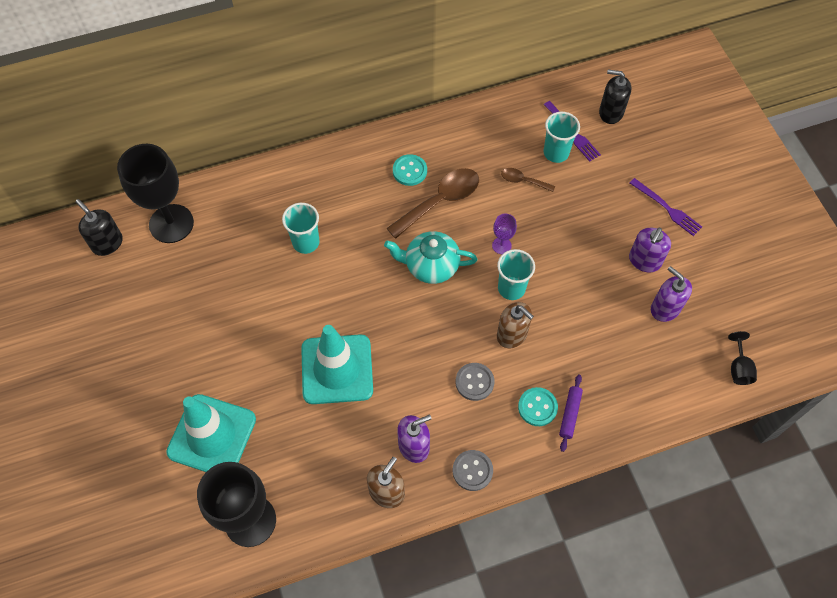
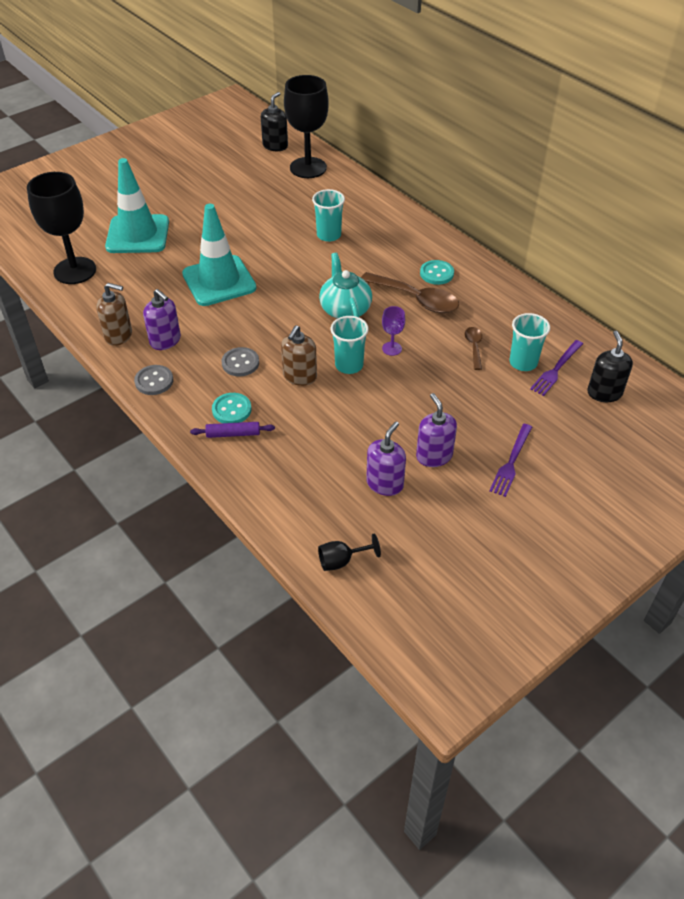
camera: 70 degrees right, 15 degrees down
purple soap dispenser [629,228,671,272] -> purple soap dispenser turned 60 degrees clockwise [416,393,457,467]

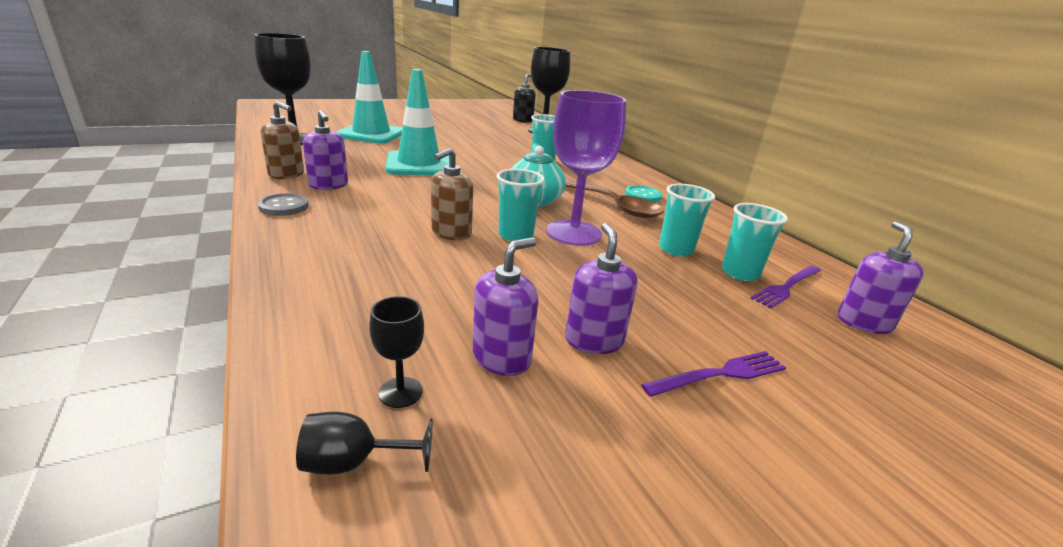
camera: 10 degrees right, 20 degrees down
purple rolling pin [190,422,275,438] -> none
turquoise button [212,393,251,423] -> none
grey button [222,347,259,376] -> none
purple goblet [382,306,405,356] -> purple goblet [546,90,626,246], size x2.31
brown spoon [465,327,482,370] -> turquoise cup [659,184,715,256]
purple fork [489,424,532,497] -> purple fork turned 150 degrees counterclockwise [641,351,786,397]
black soap dispenser [587,331,633,402] -> purple soap dispenser [837,221,924,334]
none -> black goblet [369,296,424,408]

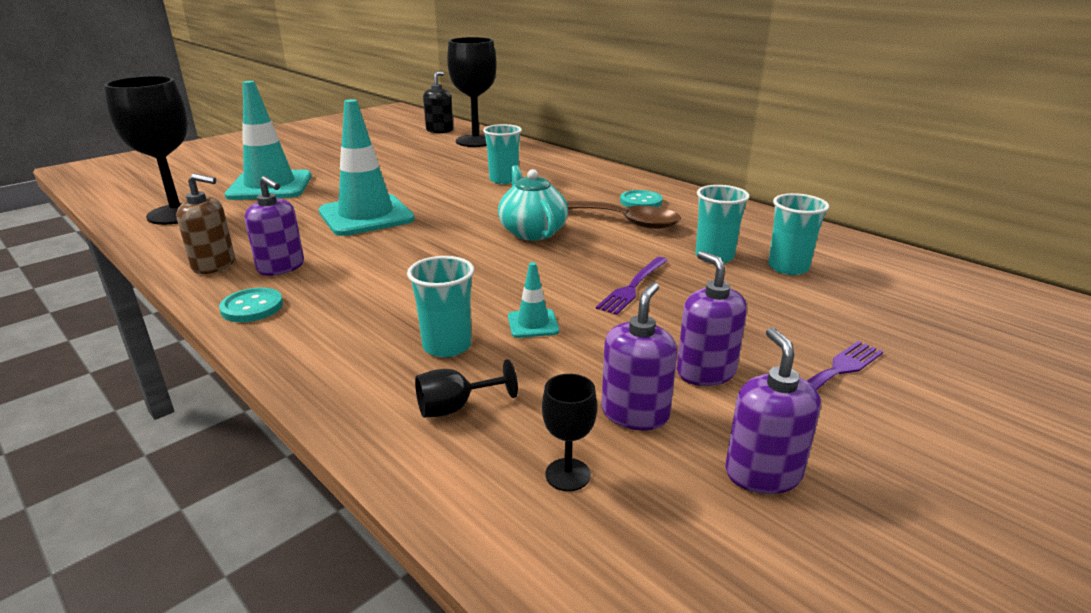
camera: 15 degrees left, 0 degrees up
grey button [258,193,309,216] -> turquoise button [219,288,283,322]
black goblet [296,412,433,475] -> black goblet moved to [415,359,518,418]
brown soap dispenser [431,148,473,240] -> none
turquoise cup [496,169,545,241] -> turquoise cup moved to [407,256,474,358]
purple goblet [546,90,626,246] -> none
purple fork [750,266,821,308] -> purple fork moved to [596,257,668,315]
purple soap dispenser [837,221,924,334] -> purple soap dispenser moved to [725,327,821,494]
none -> turquoise traffic cone [508,262,559,338]

